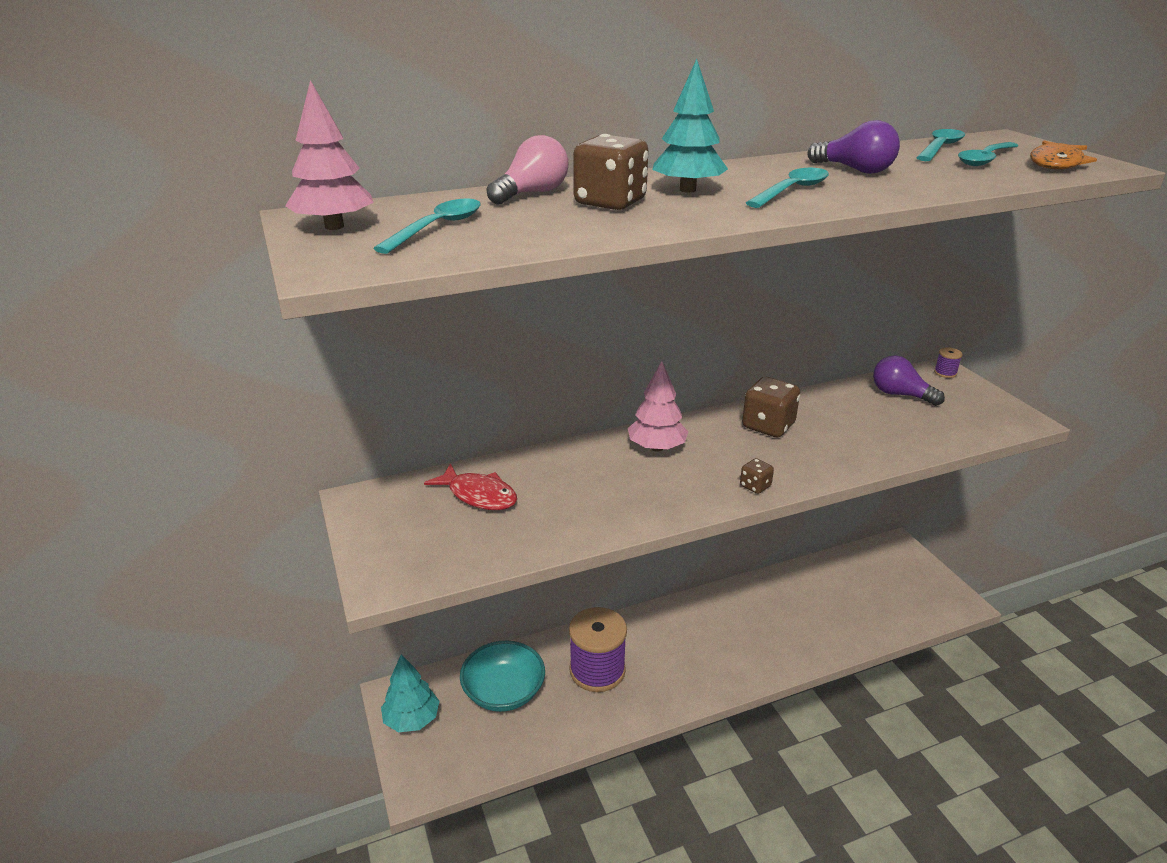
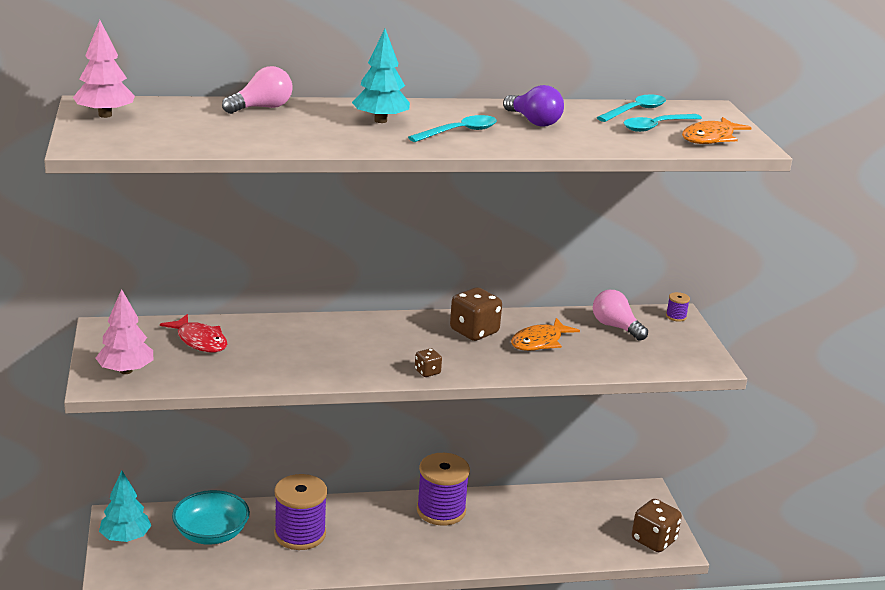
camera: 10 degrees right, 5 degrees down
turquoise spoon [373,198,481,254] -> none
brown dice [573,134,648,210] -> brown dice moved to [632,499,682,552]
pink tree [628,361,688,452] -> pink tree moved to [96,289,153,374]
purple light bulb [873,355,945,406] -> pink light bulb [593,290,648,341]
none -> purple spool [417,453,470,526]
none -> orange fish [511,318,580,351]

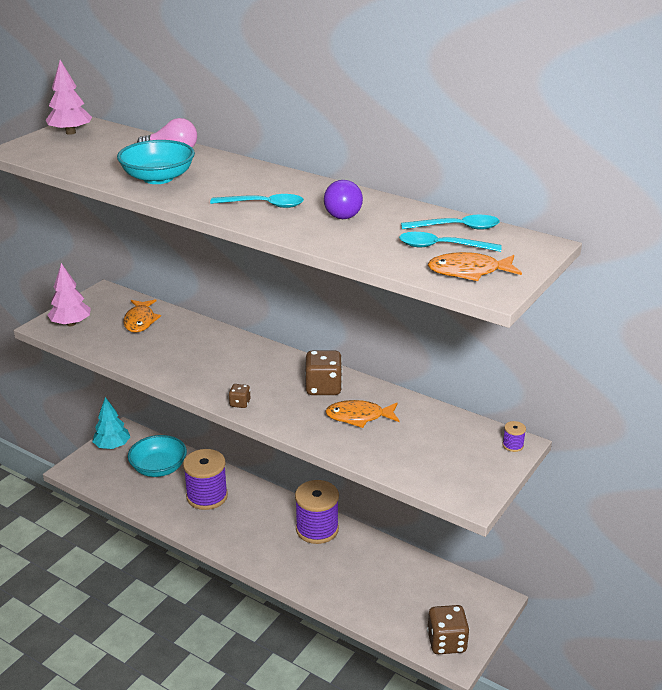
camera: 45 degrees right, 5 degrees up
red fish [160,314,227,352] -> orange fish [123,299,161,333]
turquoise tree [352,29,410,123] -> none
pink light bulb [593,290,648,341] -> none
none -> turquoise bowl [117,140,195,184]

